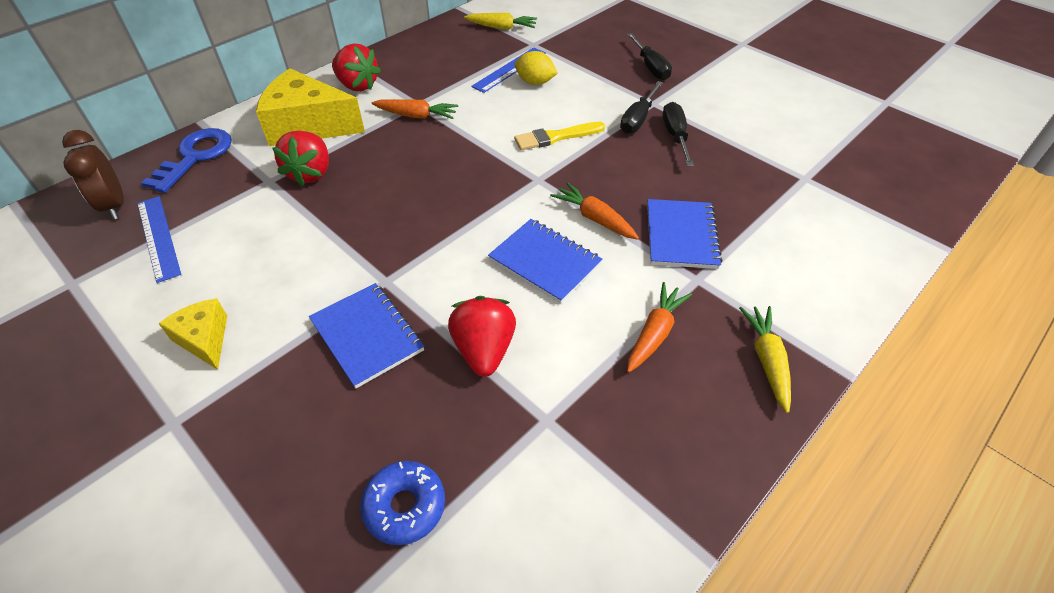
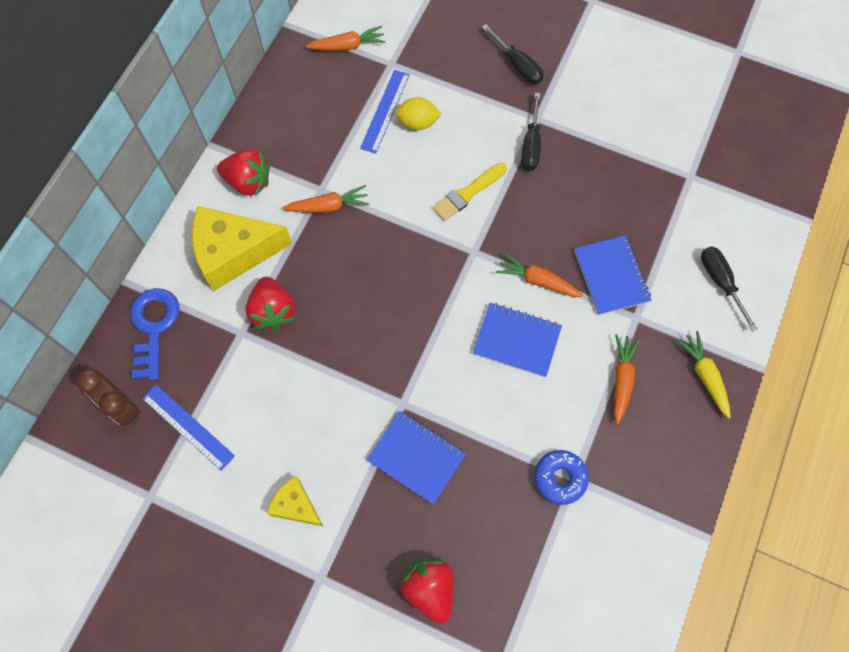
camera: 20 degrees left, 20 degrees up
blue donut [360,461,445,545] -> blue donut moved to [534,450,589,505]
red strawberry [448,296,516,377] -> red strawberry moved to [400,557,454,624]
yellow carrot [464,13,537,30] -> orange carrot [306,26,386,51]
black screwdriver [663,102,694,166] -> black screwdriver moved to [701,246,758,332]

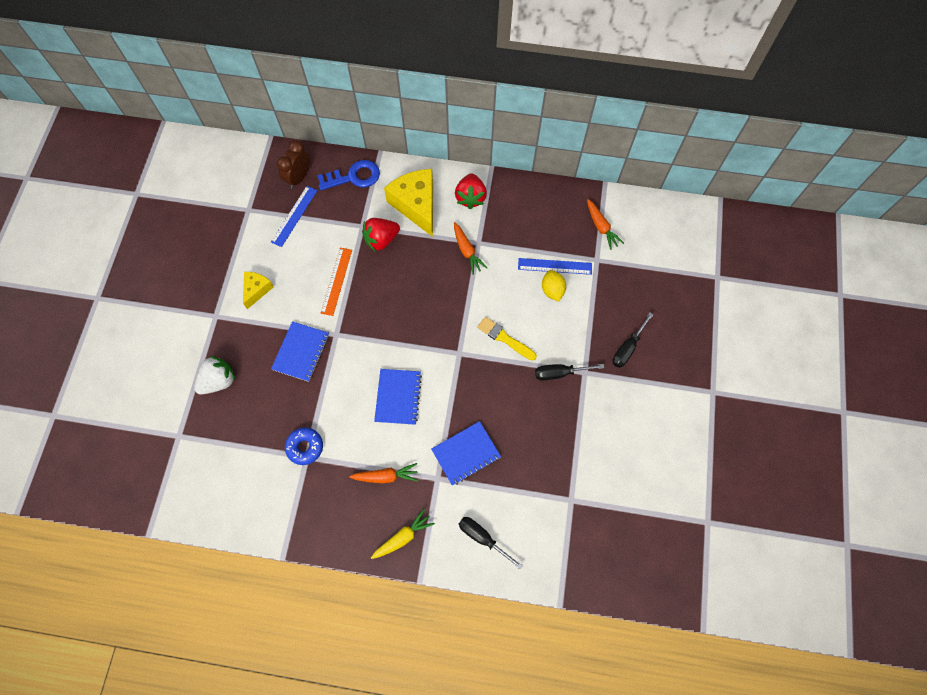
camera: 75 degrees right, 0 degrees up
red strawberry [400,557,454,624] -> white strawberry [194,356,235,394]
orange carrot [496,253,583,297] -> none
black screwdriver [701,246,758,332] -> black screwdriver turned 105 degrees counterclockwise [459,517,523,570]
none -> orange ruler [321,248,352,316]

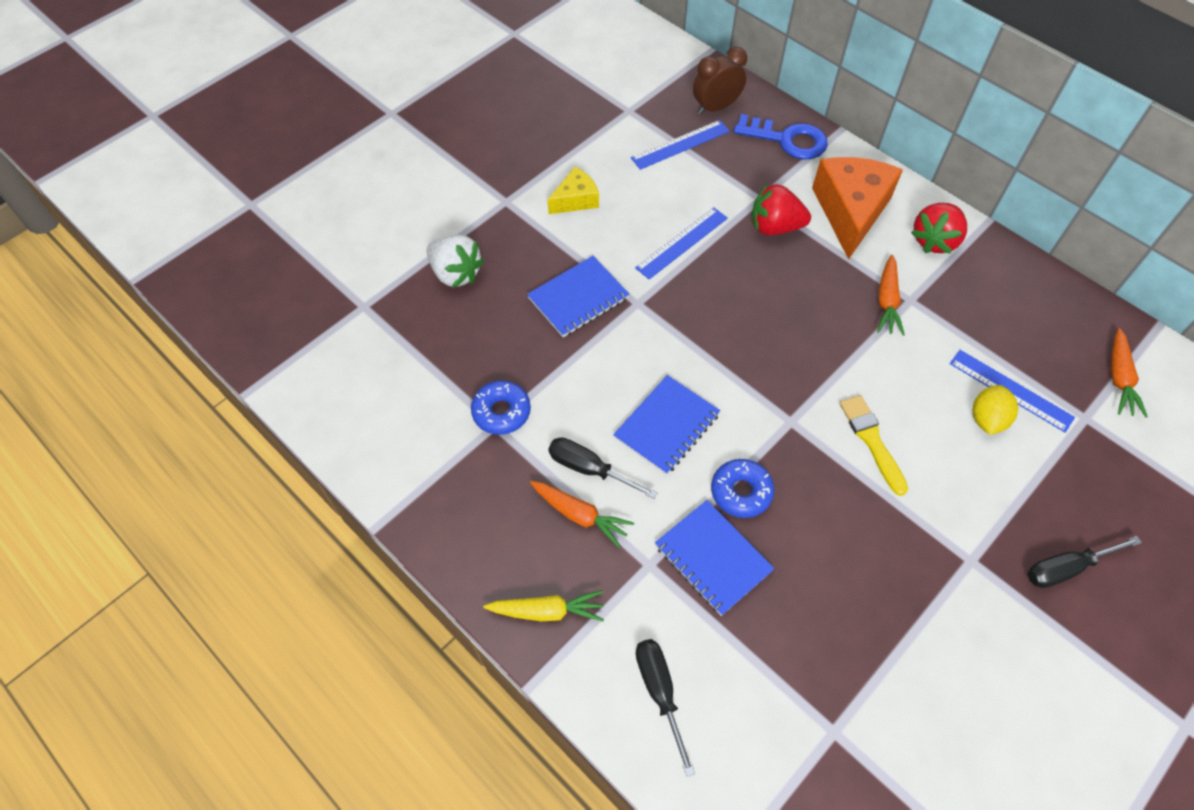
camera: 35 degrees right, 10 degrees down
white strawberry [194,356,235,394] -> white strawberry turned 45 degrees clockwise [427,235,484,288]
orange ruler [321,248,352,316] -> blue ruler [635,207,728,279]
yellow cheese [384,169,433,237] -> orange cheese [812,157,903,259]
blue notebook [431,421,501,486] -> blue notebook turned 45 degrees clockwise [655,500,775,616]
black screwdriver [535,364,604,381] -> black screwdriver moved to [548,437,658,499]
none -> blue donut [711,459,774,518]

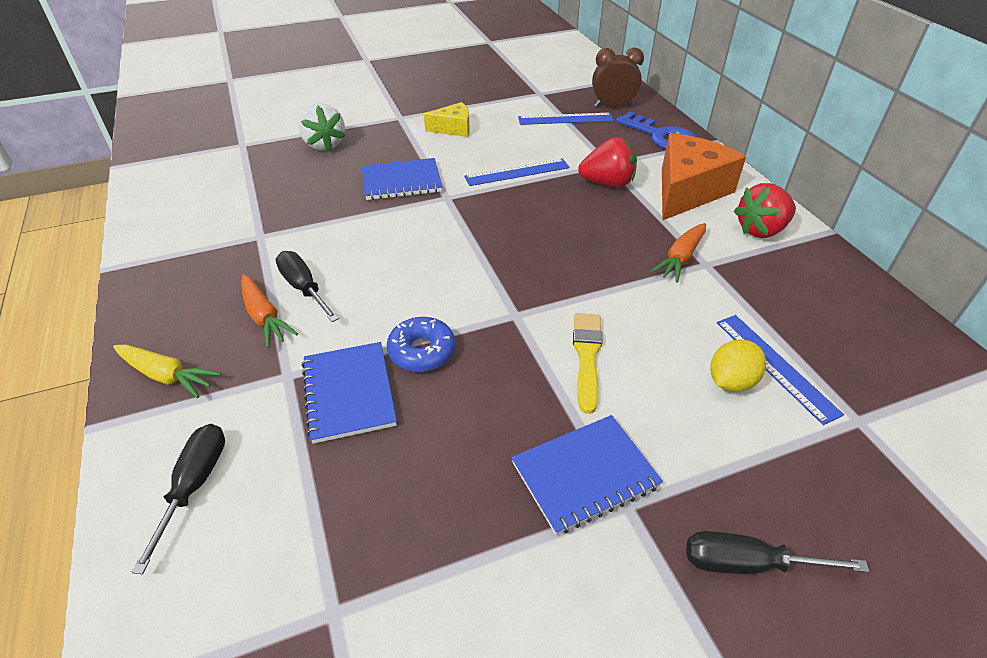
camera: 25 degrees right, 15 degrees down
blue donut [471,380,531,435] -> none
blue notebook [613,375,720,475] -> blue notebook moved to [511,415,663,535]
red strawberry [751,183,811,236] -> red strawberry turned 150 degrees clockwise [578,137,637,187]
orange carrot [1111,328,1148,418] -> none

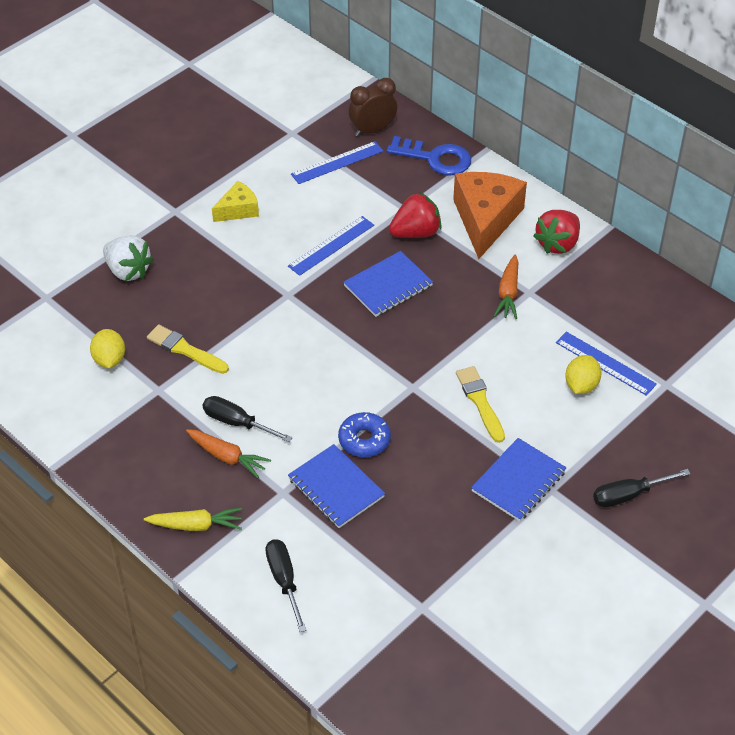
camera: 25 degrees left, 5 degrees up
blue notebook [362,158,443,200] -> blue notebook moved to [343,251,433,317]
none -> yellow lemon [90,329,125,368]
none -> yellow brush [147,324,229,374]

